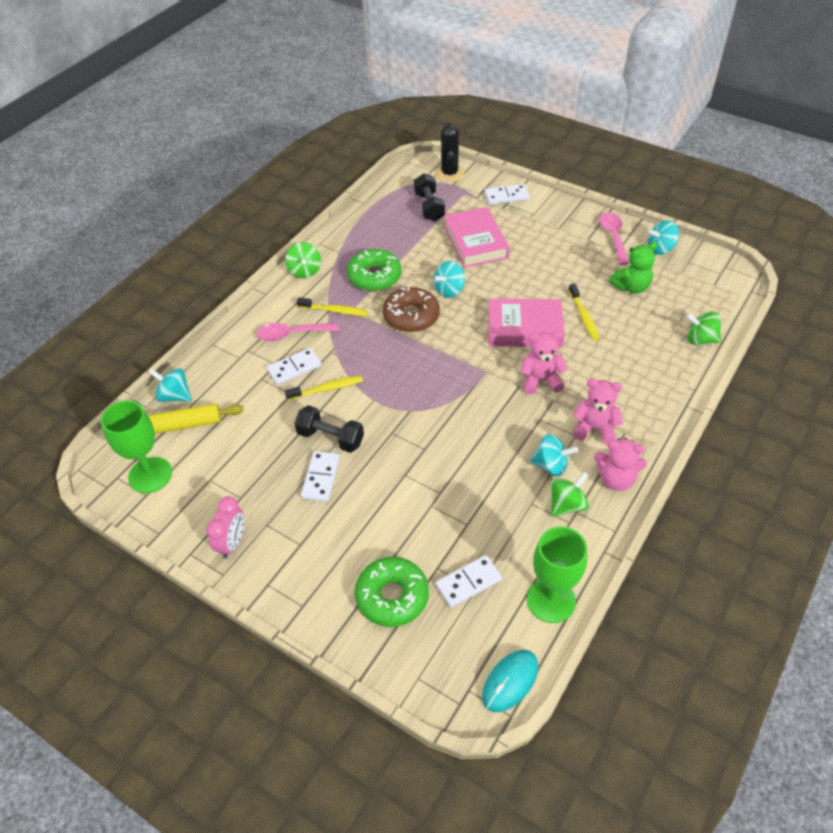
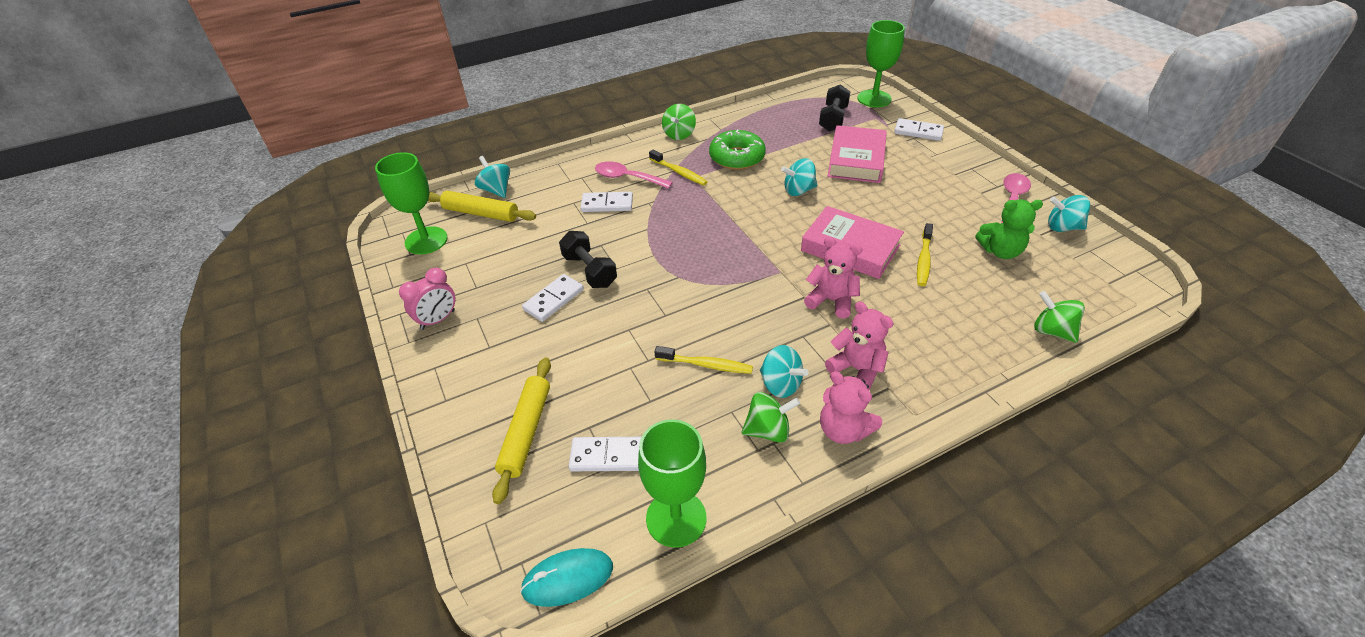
camera: 30 degrees right, 5 degrees down
yellow toothbrush [285,376,363,401] -> yellow toothbrush moved to [655,346,753,374]
green donut [355,557,429,627] -> yellow rolling pin [492,358,551,504]
brown donut [383,287,440,332] -> none
black cactus [435,123,465,182] -> green goblet [857,20,905,107]

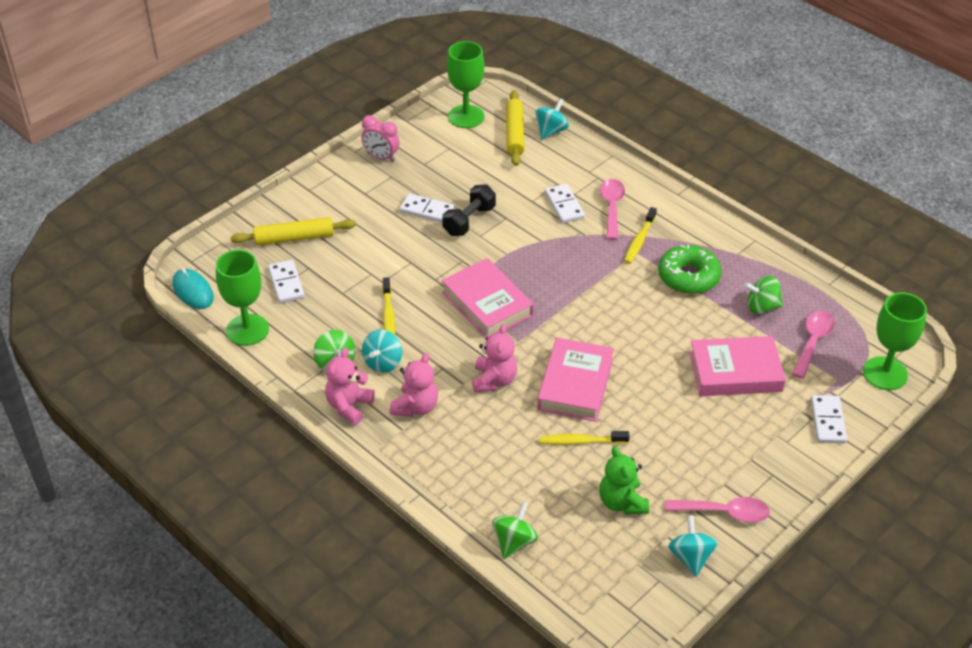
camera: 70 degrees right, 0 degrees up
green spinning top [662,104,696,140] -> green spinning top moved to [744,276,783,314]
turquoise spinning top [781,158,817,196] -> none
black dumbbell [819,84,850,132] -> pink spoon [792,310,835,378]
none -> pink book [441,258,534,338]

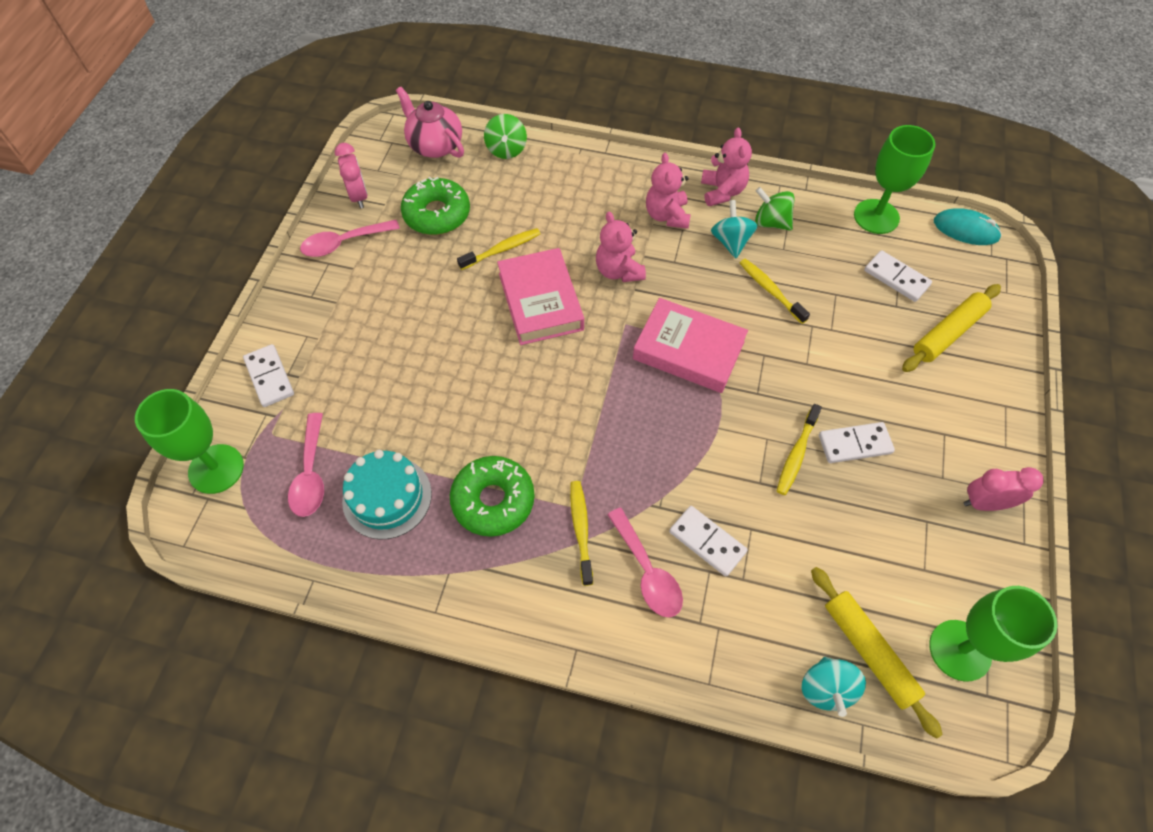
camera: 150 degrees right, 15 degrees up
black dumbbell [442,184,496,236] -> yellow toothbrush [777,404,822,495]
green teddy bear [599,446,649,515] -> green donut [401,176,470,235]
turquoise spinning top [668,515,718,577] -> pink clock [335,143,368,208]
pink book [689,336,786,396] -> none
green spinning top [744,276,783,314] -> turquoise cake [342,450,432,539]
none -> pink teapot [396,87,464,158]

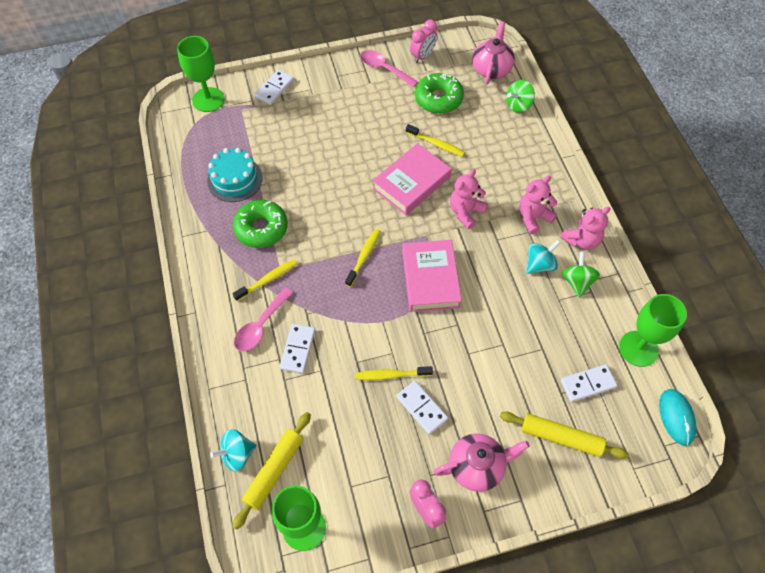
camera: 60 degrees right, 0 degrees up
pink spoon [288,413,324,517] -> none
yellow toothbrush [740,259,810,324] -> yellow toothbrush moved to [345,229,381,287]
white domino [864,250,932,302] -> white domino turned 60 degrees clockwise [561,364,617,402]
none -> pink teapot [434,433,530,492]

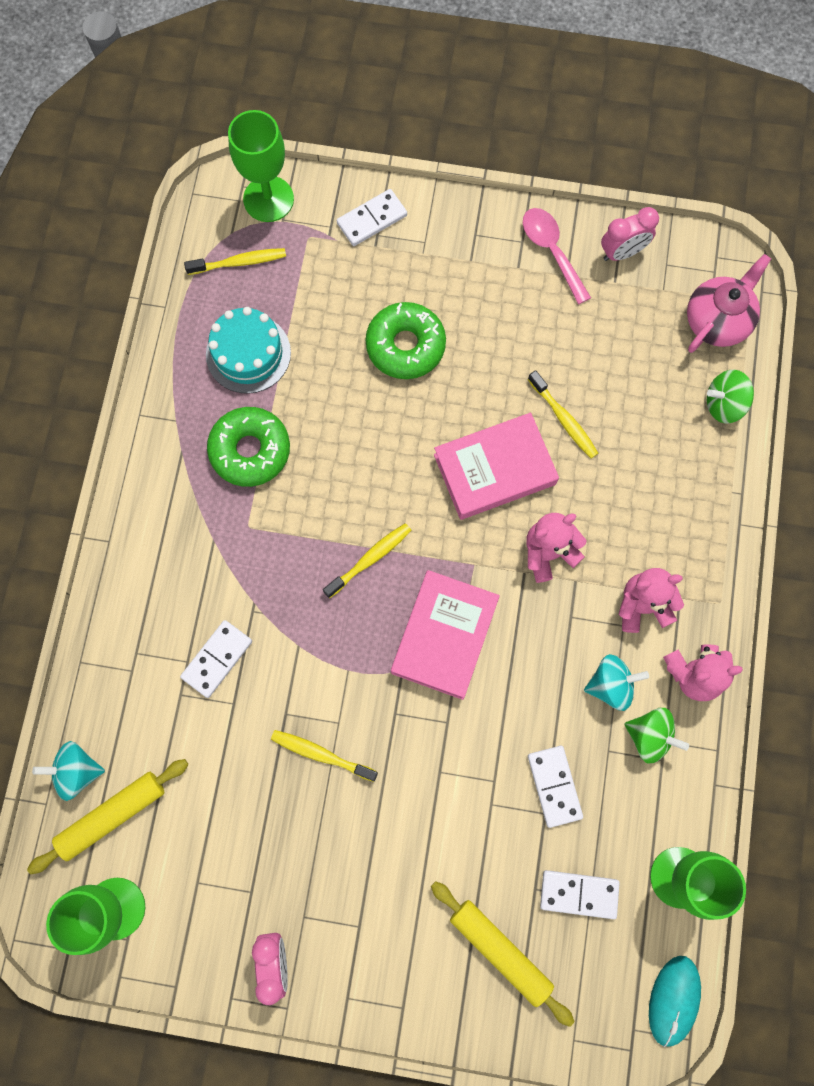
camera: 25 degrees right, 15 degrees up
yellow toothbrush [232,259,298,301] -> yellow toothbrush moved to [184,248,286,275]
pink spoon [234,288,293,352] -> none
white domino [396,381,448,434] -> white domino moved to [528,746,583,828]
green donut [415,73,464,114] -> green donut moved to [366,302,446,379]
pink teapot [434,433,530,492] -> none
green spinning top [562,252,600,298] -> green spinning top turned 90 degrees clockwise [624,708,689,763]

